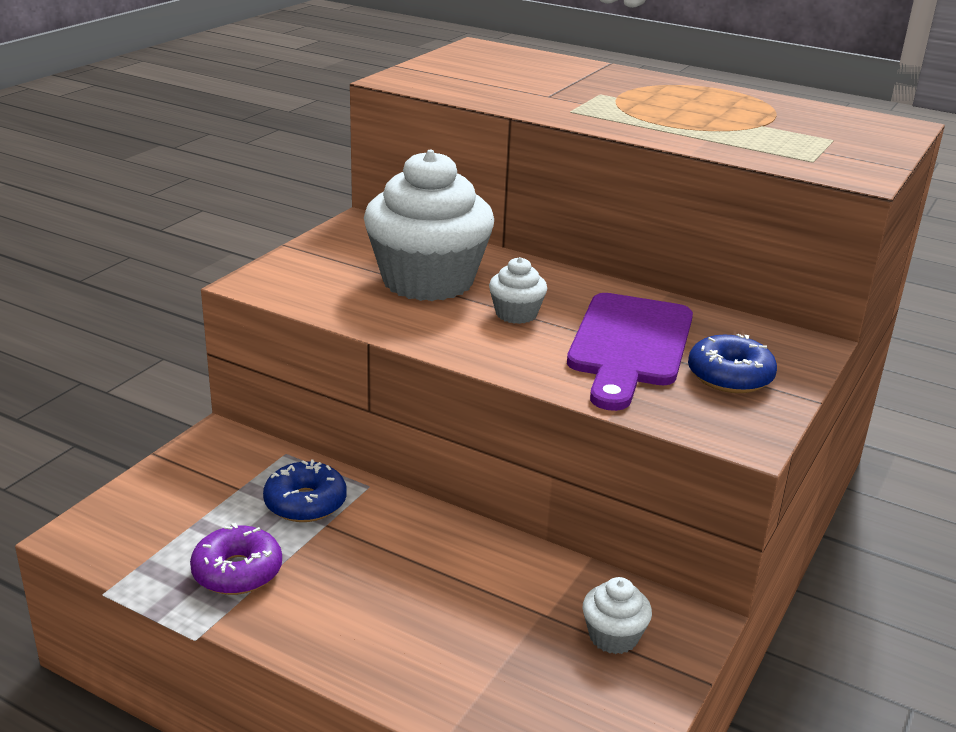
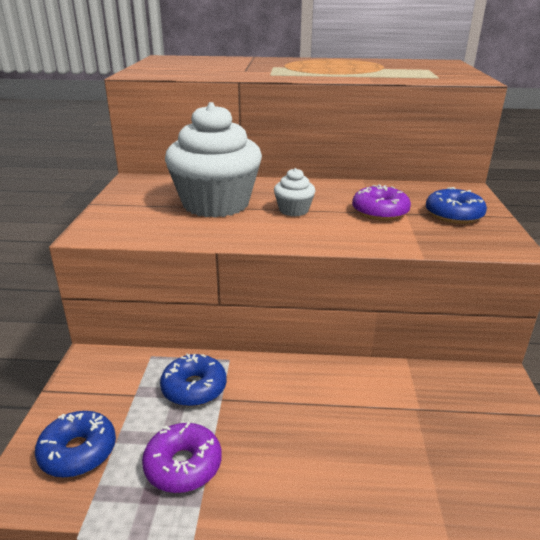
camera: 25 degrees left, 0 degrees up
purple cutting board [567,293,693,411] -> purple donut [352,184,411,221]
white cupcake [583,577,652,654] -> none
none -> blue donut [35,411,116,478]

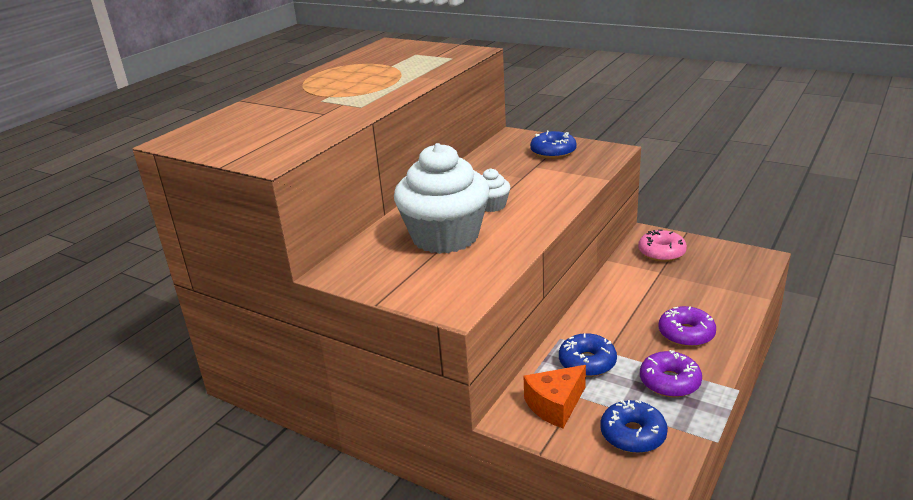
camera: 60 degrees left, 0 degrees up
purple donut [352,184,411,221] -> purple donut moved to [658,306,716,347]
none -> orange cheese [524,365,586,428]
none -> pink donut [638,229,687,262]

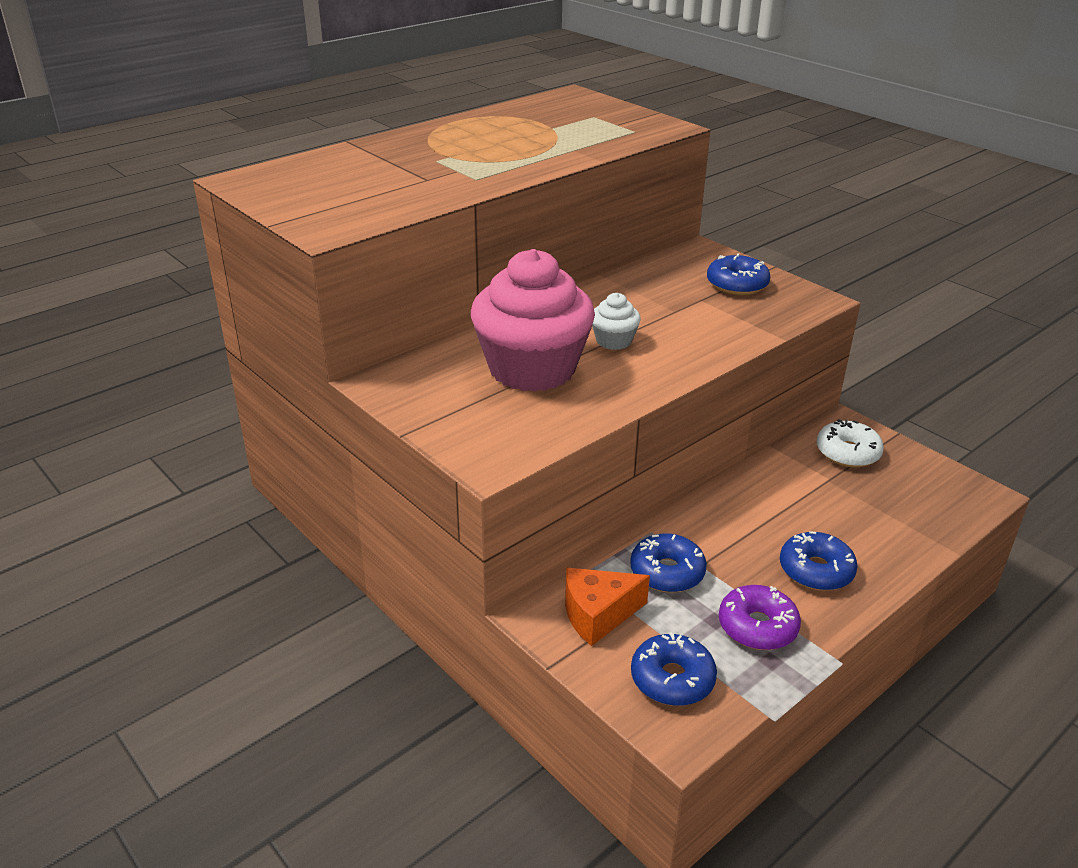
camera: 15 degrees right, 5 degrees up
white cupcake [394,143,490,254] -> pink cupcake [471,249,595,392]
pink donut [638,229,687,262] -> white donut [817,419,884,467]
purple donut [658,306,716,347] -> blue donut [780,531,858,591]

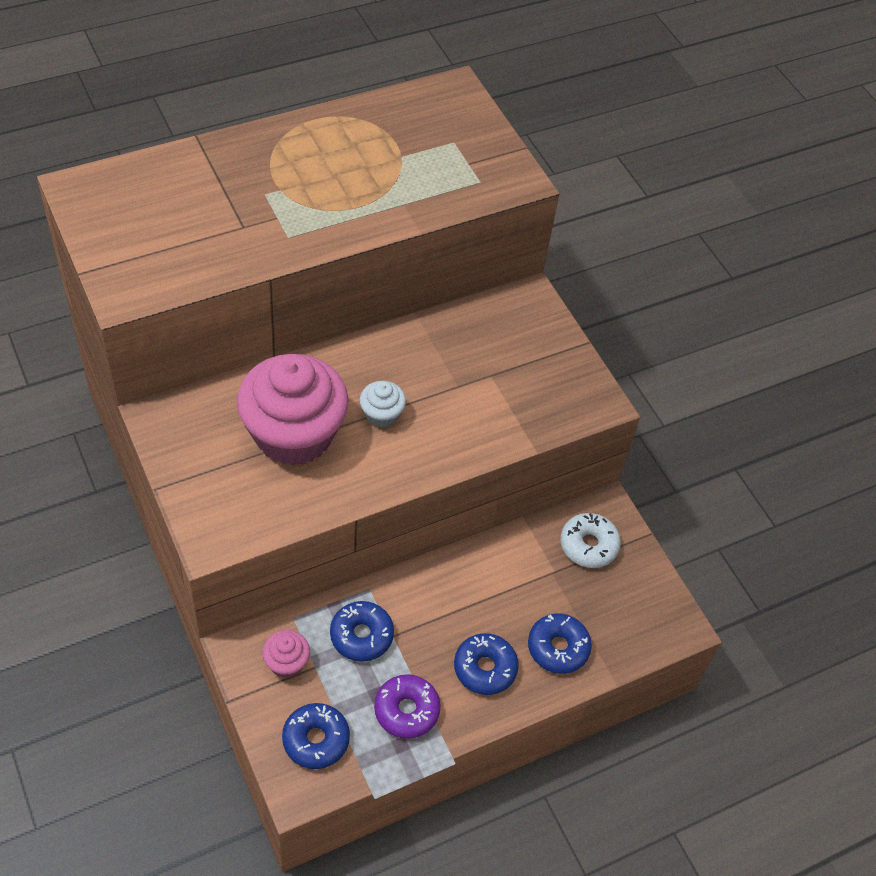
camera: 10 degrees right, 20 degrees up
orange cheese [565,568,650,646] -> pink cupcake [262,630,310,678]
blue donut [707,253,770,295] -> blue donut moved to [528,614,592,674]

